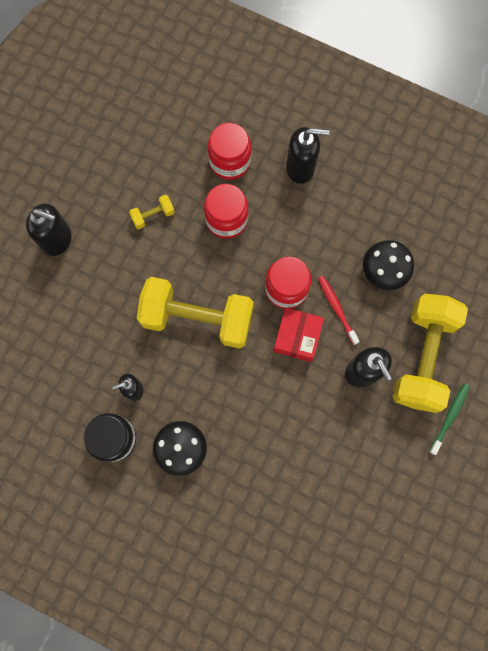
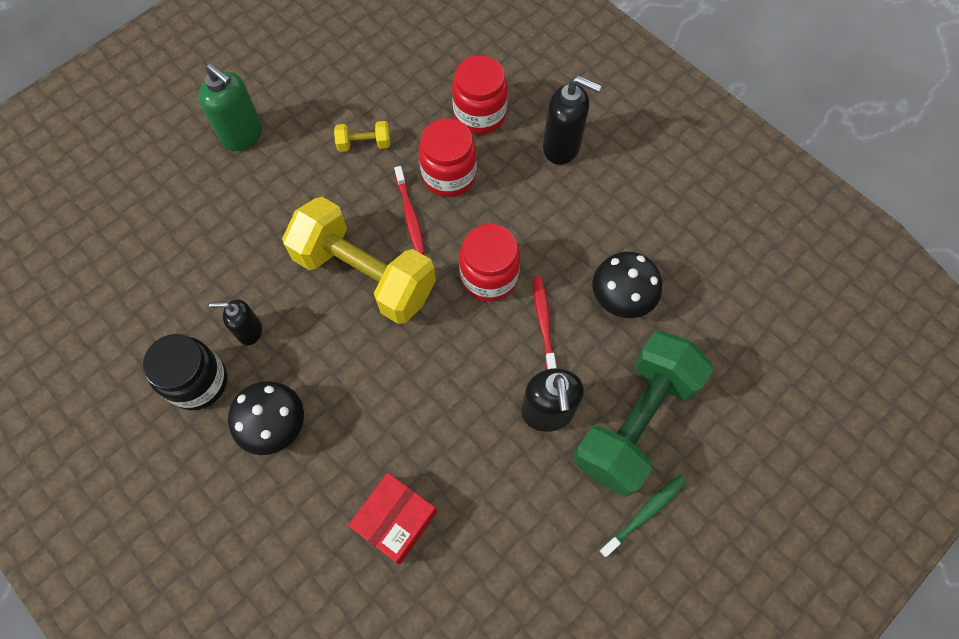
camera: 20 degrees right, 10 degrees down
black soap dispenser [26,203,72,256] -> green soap dispenser [198,63,262,151]
red box [273,307,324,362] -> red box moved to [348,473,437,564]
yellow dumbbell [392,294,468,413] -> green dumbbell [573,331,714,497]
none -> red toothbrush [394,166,425,254]

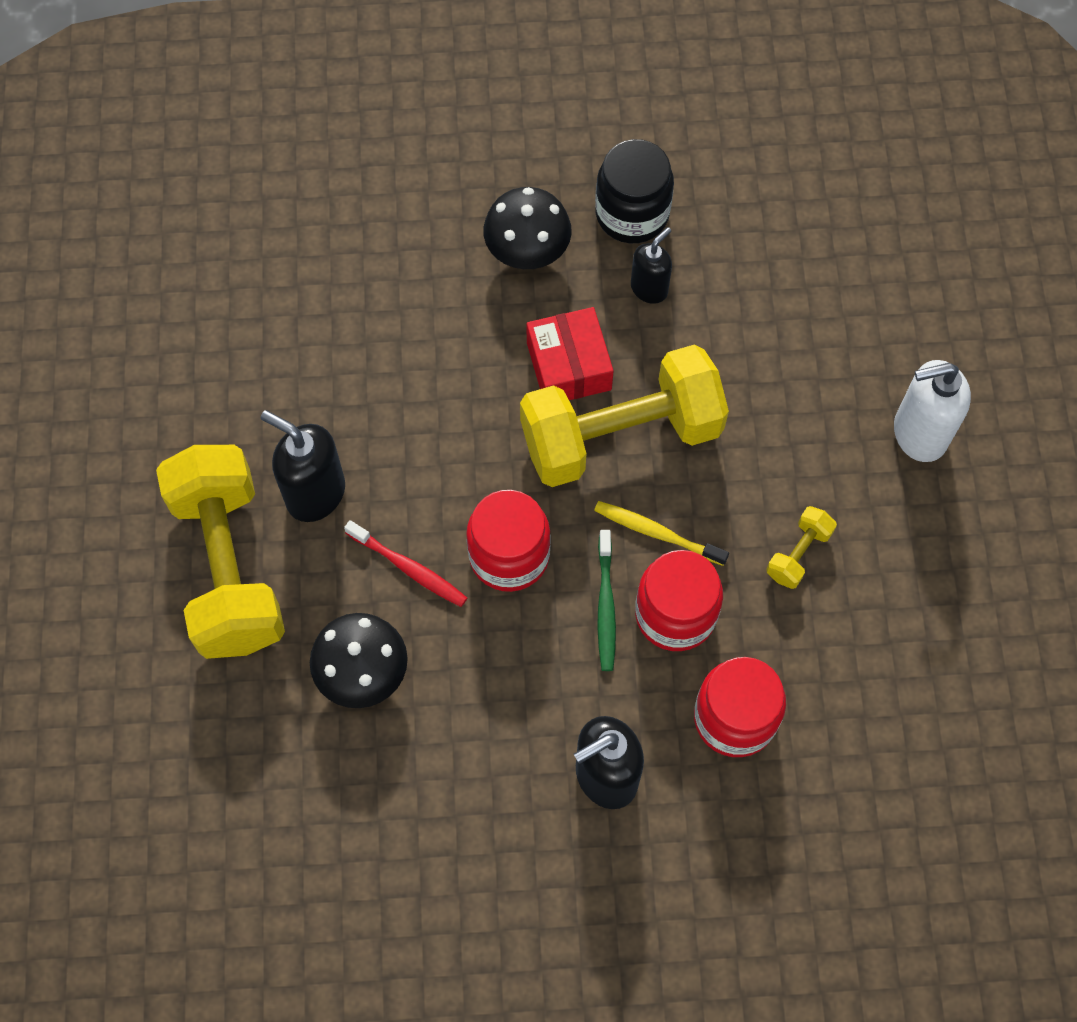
camera: 130 degrees right, 0 degrees up
green soap dispenser [198,63,262,151] -> white soap dispenser [894,360,971,462]
red box [348,473,437,564] -> red box moved to [526,307,614,400]
red toothbrush [394,166,425,254] -> yellow toothbrush [594,501,729,566]
green dumbbell [573,331,714,497] -> yellow dumbbell [156,445,285,659]
green toothbrush [599,475,687,558] -> green toothbrush moved to [597,530,616,671]

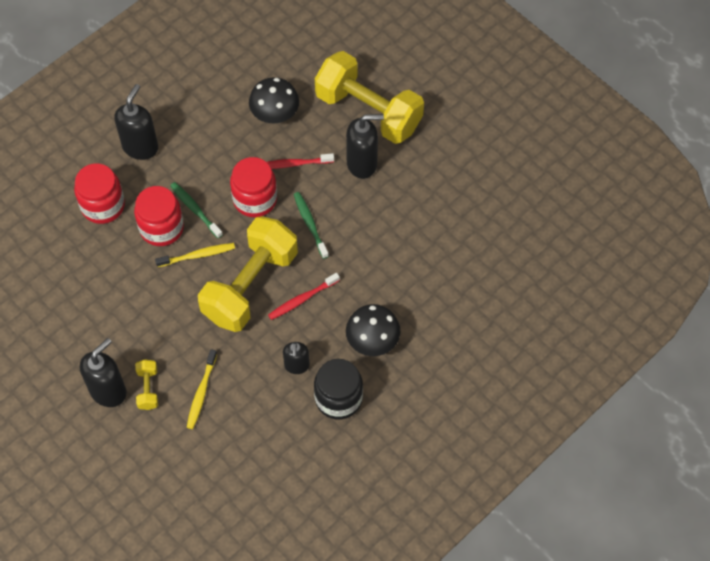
camera: 140 degrees right, 5 degrees down
red box [526,307,614,400] -> red toothbrush [268,273,340,320]
yellow dumbbell [766,506,837,589] -> yellow dumbbell moved to [135,359,158,410]
white soap dispenser [894,360,971,462] -> black soap dispenser [80,338,127,407]
none -> yellow toothbrush [187,349,217,429]
none -> green toothbrush [294,192,329,259]

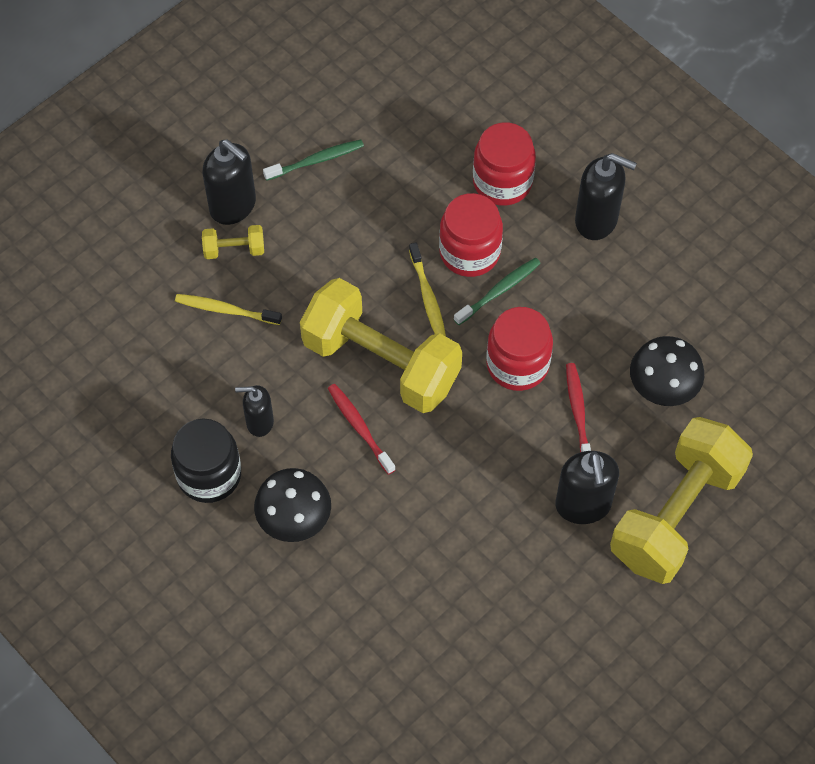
camera: 90 degrees right, 0 degrees up
green toothbrush [294,192,329,259] -> green toothbrush moved to [263,140,364,181]

